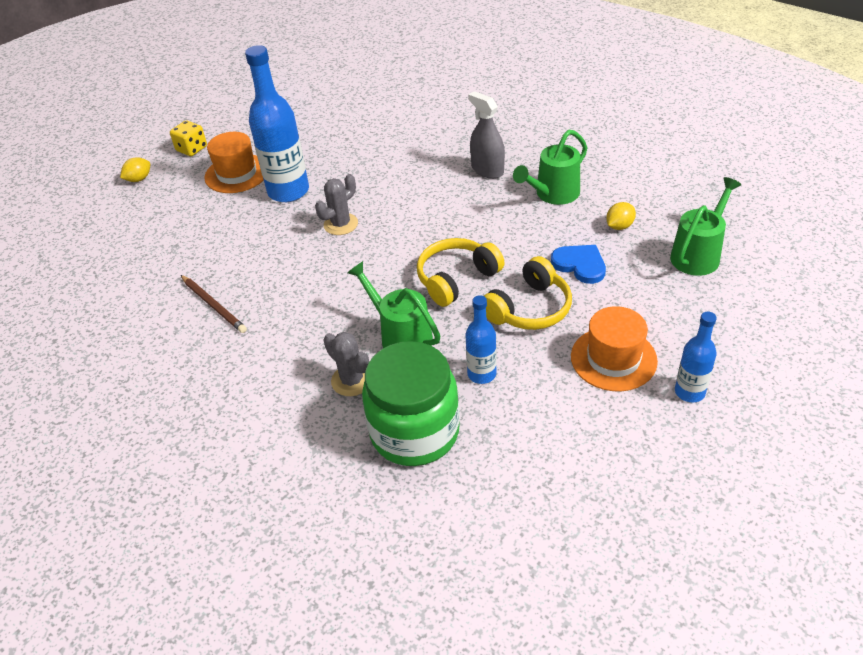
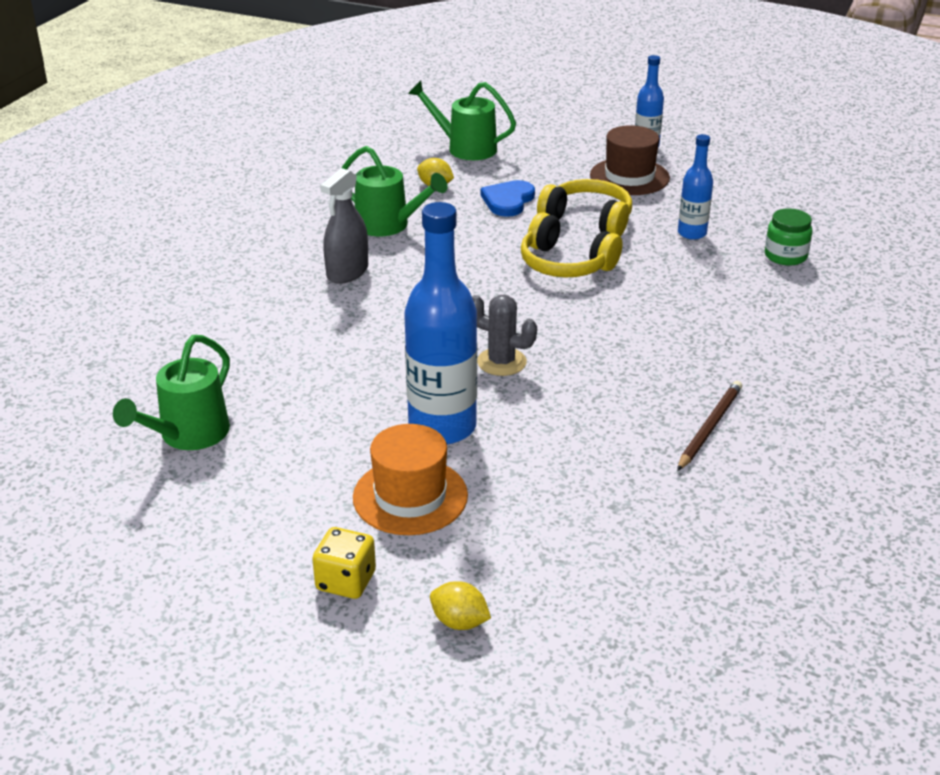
camera: 110 degrees left, 10 degrees down
grey cactus [323,332,369,396] -> none
green watering can [347,261,440,348] -> green watering can moved to [113,335,230,450]
green jar [362,341,460,466] -> green jar [765,208,812,265], size x0.49
orange hat [571,306,658,391] -> brown hat [590,125,670,195]

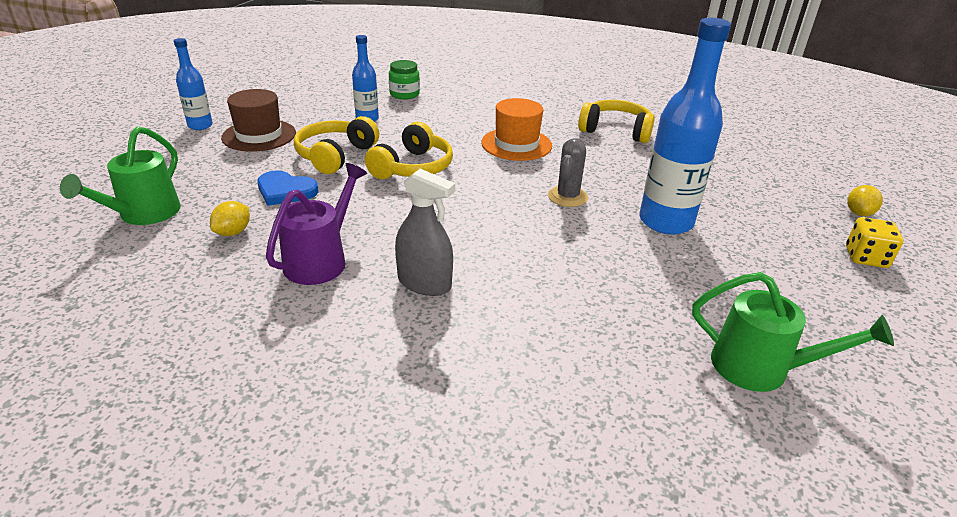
camera: 95 degrees left, 0 degrees up
green watering can [341,146,448,236] -> purple watering can [266,163,367,285]
orange hat [353,424,468,535] -> orange hat moved to [481,98,552,161]
brown pencil [677,381,742,471] -> yellow headphones [578,100,655,143]

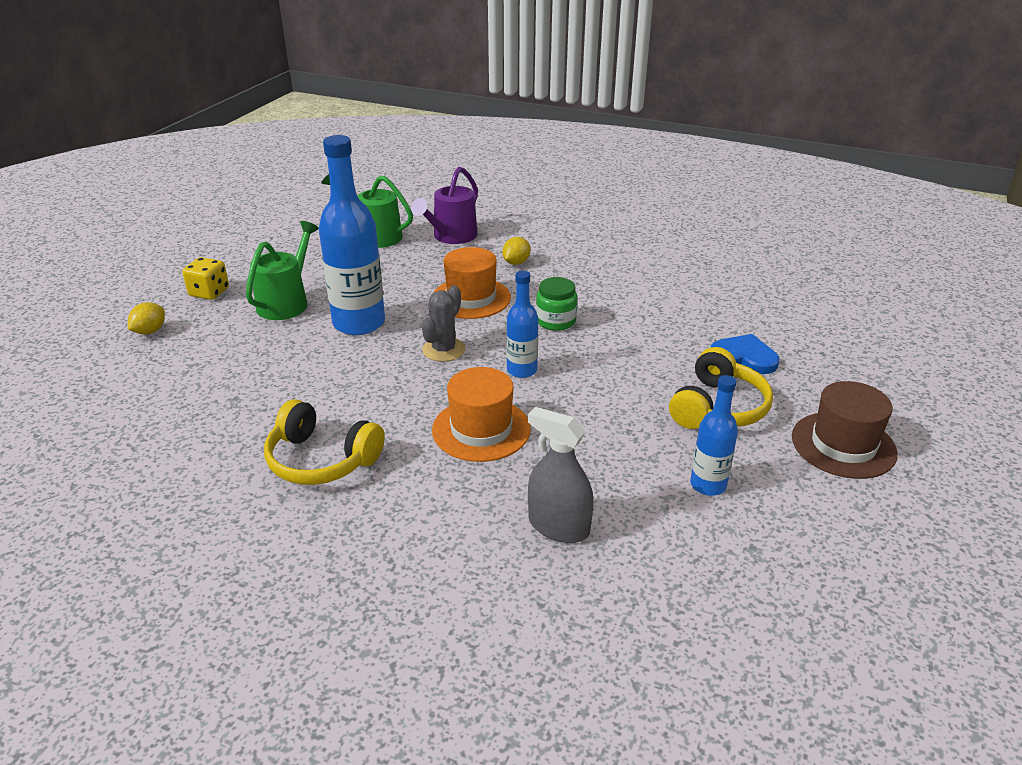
camera: 175 degrees left, 0 degrees up
green watering can [60,126,181,225] -> green watering can moved to [246,221,319,320]
blue bottle [174,38,213,130] -> blue bottle moved to [506,271,538,378]
yellow lemon [210,201,250,236] -> yellow lemon moved to [502,237,531,265]
purple watering can [266,163,367,285] -> purple watering can moved to [411,167,478,244]
yellow headphones [365,122,453,179] -> none
green jar [389,60,420,99] -> green jar moved to [536,277,577,331]
grey spray bottle [395,169,455,296] -> grey spray bottle moved to [528,407,593,543]
none -> orange hat [433,247,511,319]

